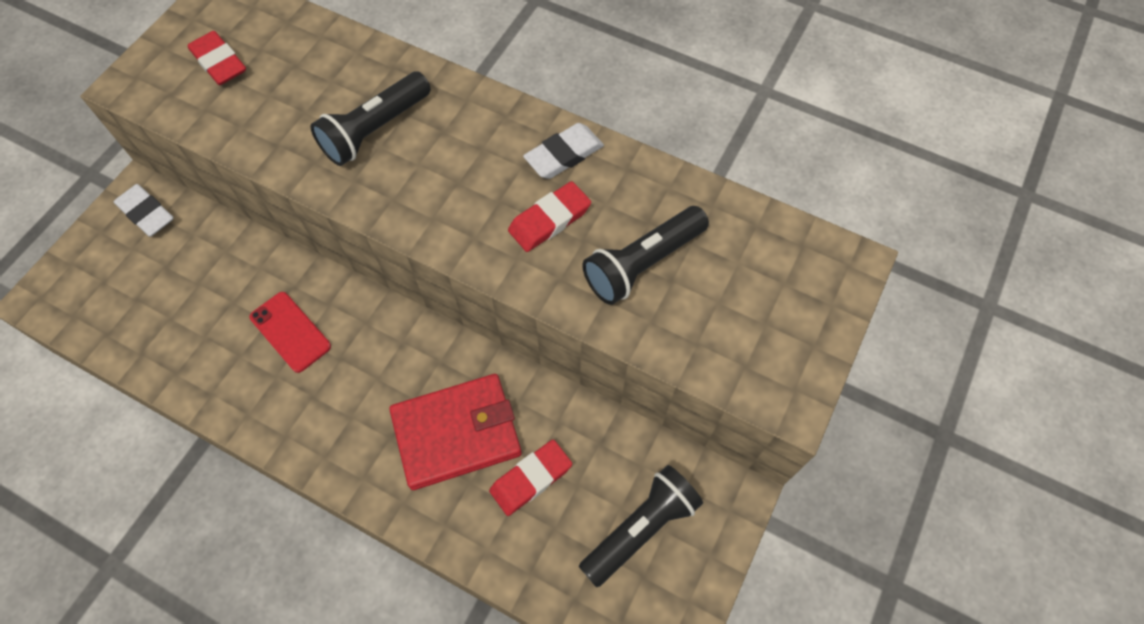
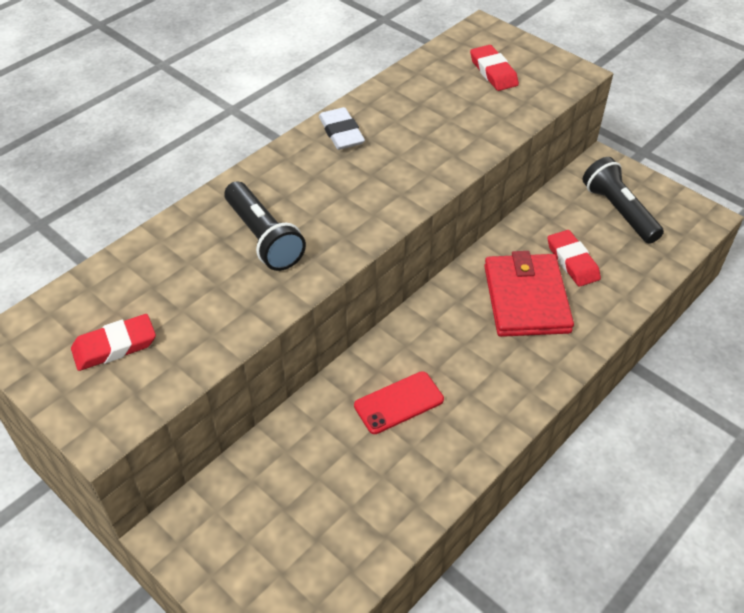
camera: 75 degrees left, 15 degrees down
white eraser [114,184,174,237] -> none
red eraser [508,181,591,252] -> red eraser moved to [470,45,519,91]
black flashlight [582,206,709,305] -> none

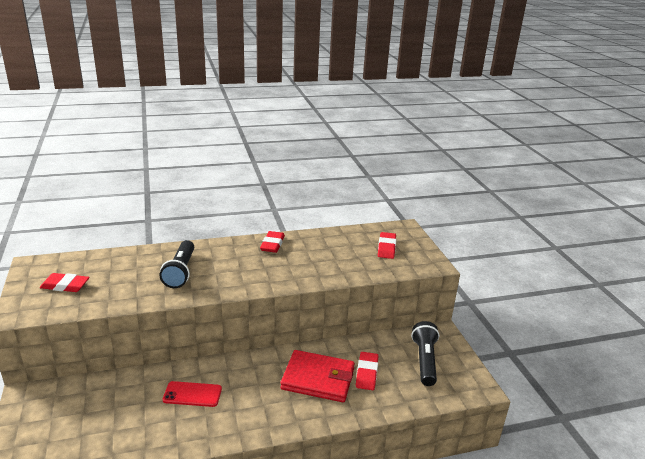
camera: 30 degrees right, 20 degrees down
white eraser [319,107,365,150] -> red eraser [260,231,285,253]
red wallet [484,251,574,337] -> red wallet turned 75 degrees clockwise [280,350,355,402]

